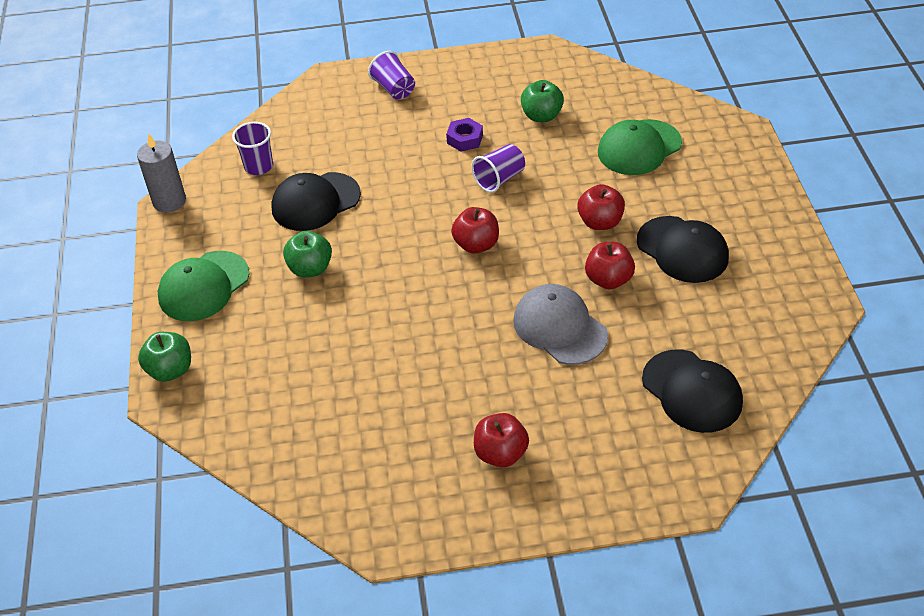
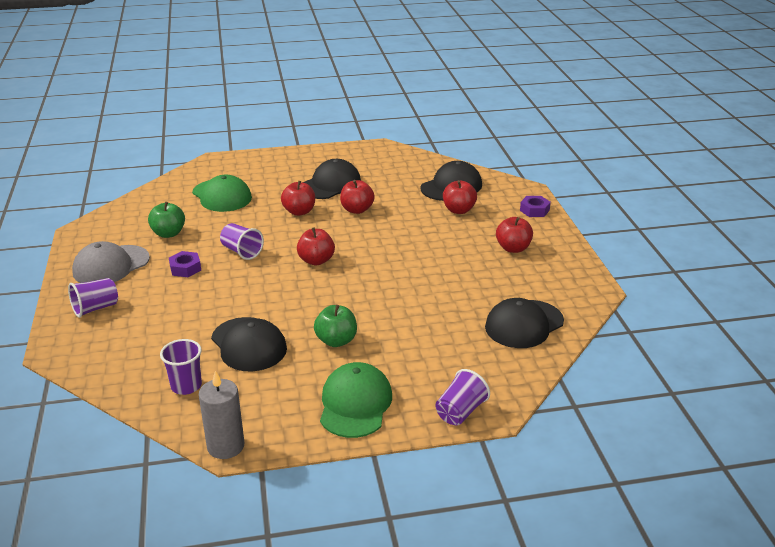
camera: 95 degrees left, 15 degrees down
green apple [138,332,191,382] -> purple cup [435,369,490,425]
green cap [158,251,249,321] -> green cap turned 120 degrees counterclockwise [320,362,392,438]
grey cap [513,284,608,365] -> grey cap moved to [72,241,150,283]
none -> red apple [443,180,477,214]
none -> black cap [485,298,564,348]
none -> purple nut [520,196,551,217]

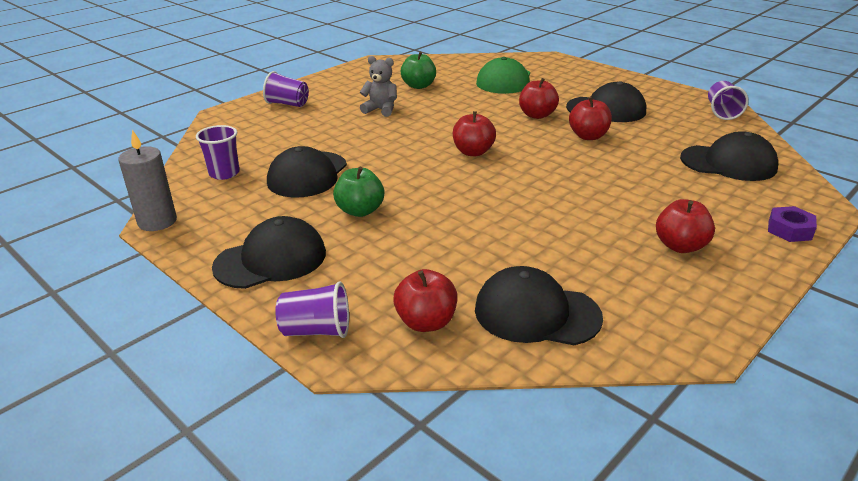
camera: 55 degrees right, 0 degrees up
grey cap [72,241,150,283] -> none
purple nut [169,251,201,277] -> grey teddy bear [360,56,397,117]
purple cup [220,223,264,260] -> purple cup moved to [708,81,748,120]
green cap [320,362,392,438] -> black cap [212,216,326,289]
red apple [443,180,477,214] -> red apple moved to [393,269,457,332]

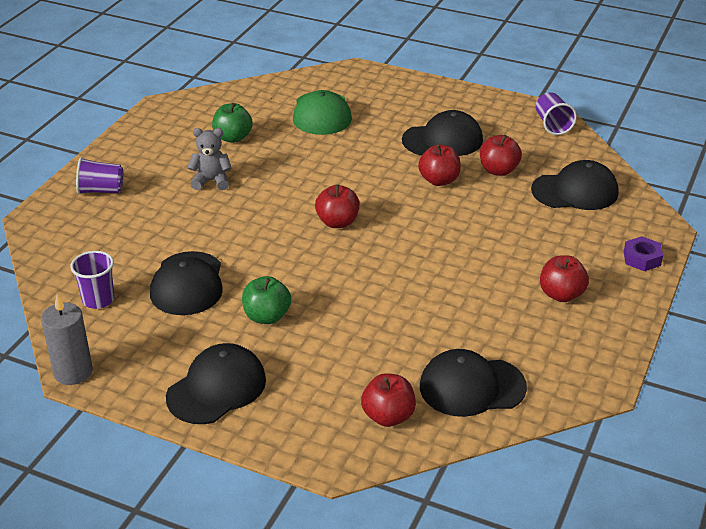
camera: 20 degrees left, 5 degrees up
purple cup [275,281,349,338] -> none
red apple [519,78,559,119] -> red apple moved to [480,135,522,176]

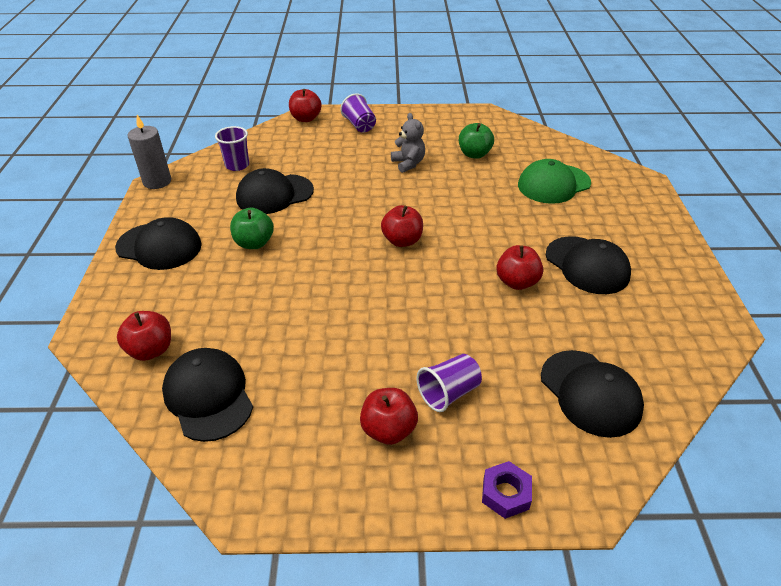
camera: 65 degrees right, 5 degrees up
red apple [480,135,522,176] -> red apple moved to [289,89,322,122]
purple cup [536,92,577,135] -> purple cup moved to [416,354,482,412]

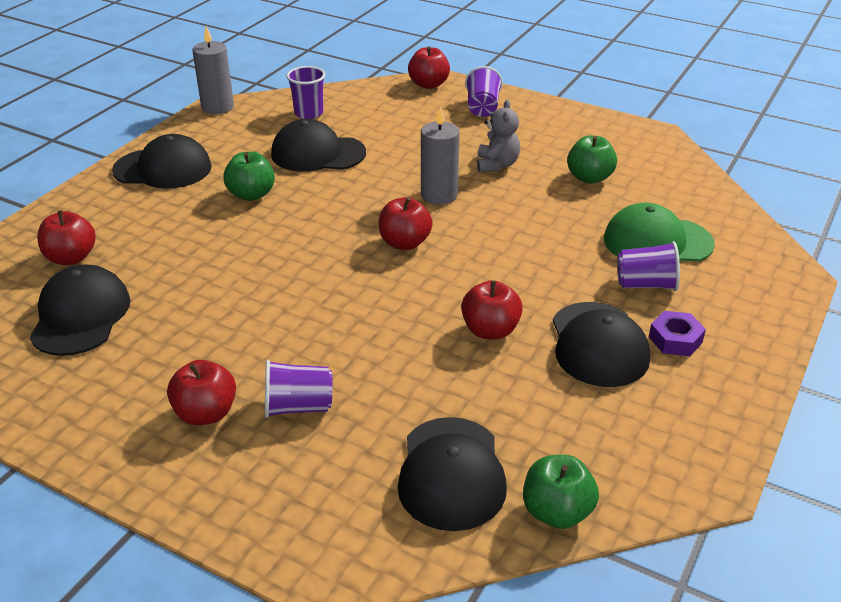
camera: 30 degrees right, 5 degrees down
black cap [115,217,202,270] -> black cap turned 45 degrees counterclockwise [112,134,212,189]
purple nut [482,461,532,519] -> purple nut moved to [649,311,706,356]
none -> grey candle [421,106,460,204]
none -> green apple [523,455,599,529]
none -> purple cup [617,241,680,291]

